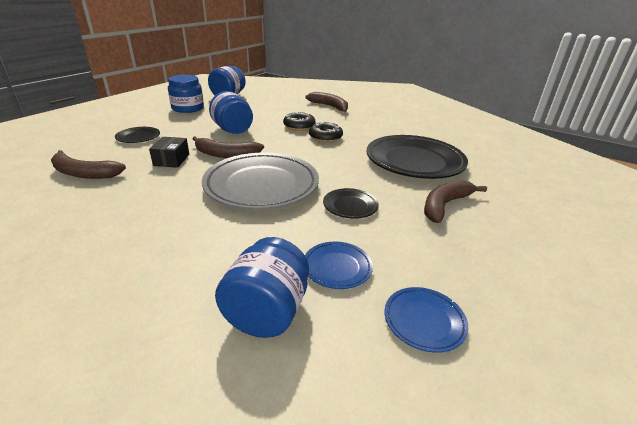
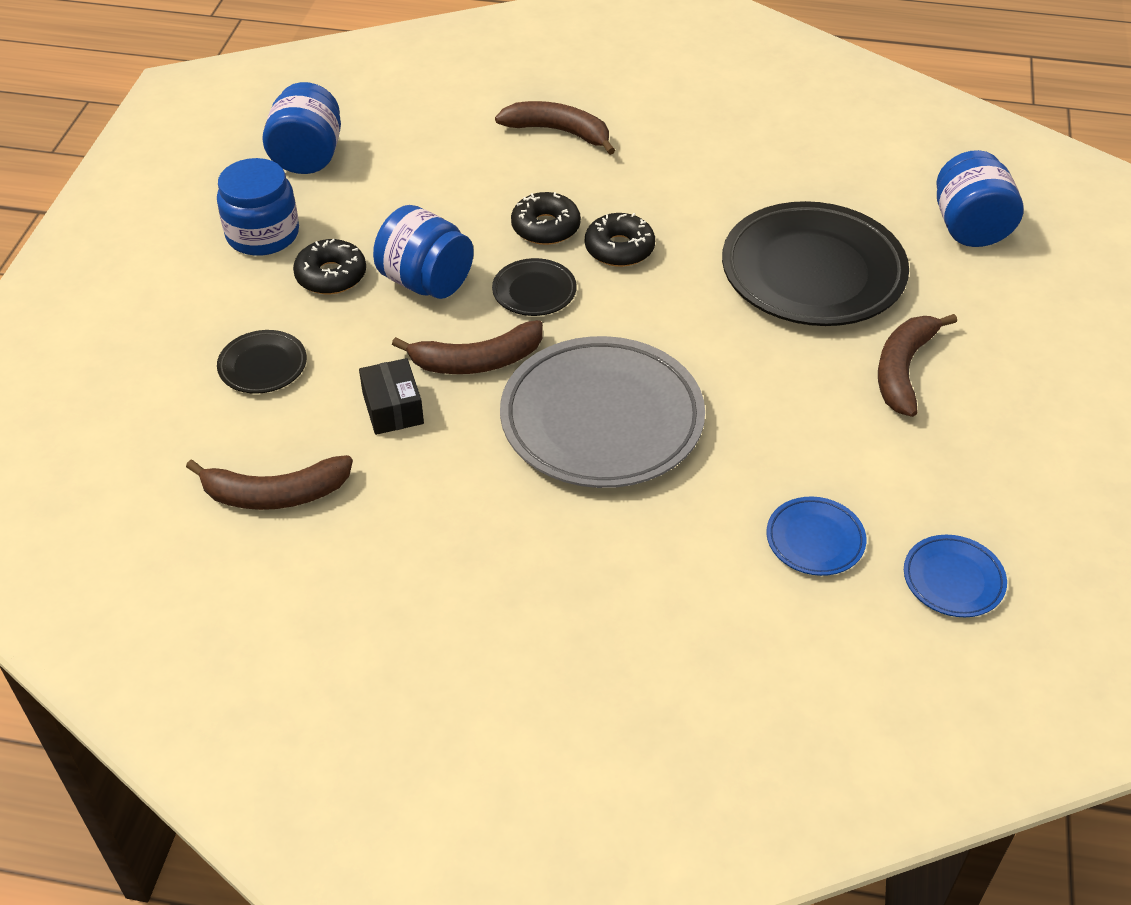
camera: 20 degrees left, 15 degrees up
blue jar [215,237,309,338] -> blue jar moved to [936,150,1024,247]
black plate [323,188,379,219] -> black plate moved to [492,258,577,316]
none -> black donut [293,239,366,294]

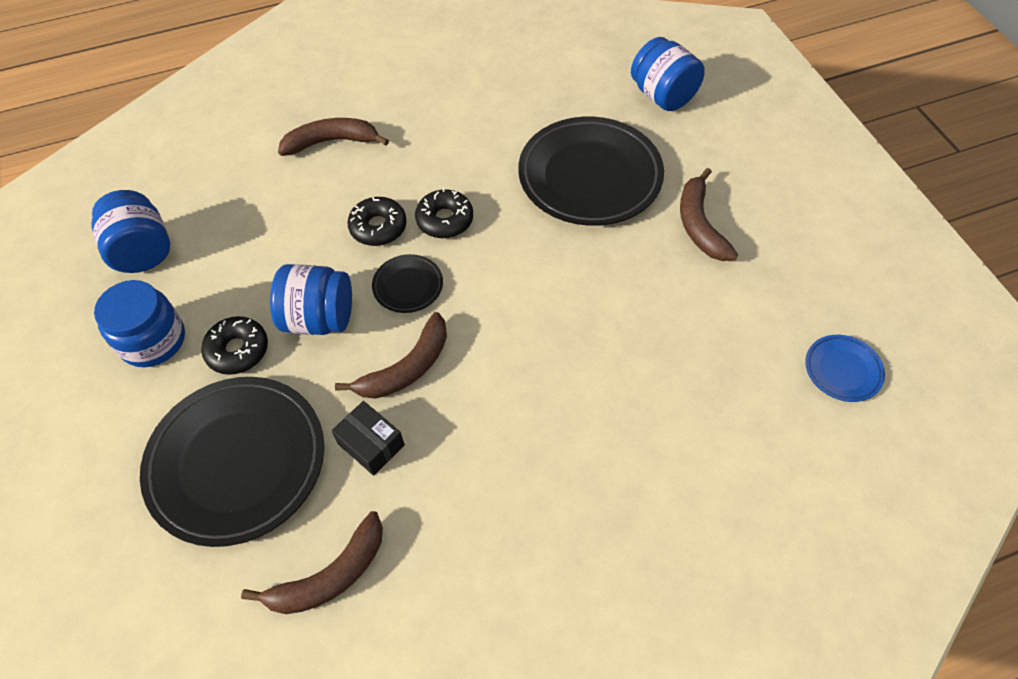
camera: 30 degrees left, 10 degrees up
black plate [217,330,307,394] -> black plate [140,377,324,547], size x2.21
grey plate [500,336,705,488] -> none
blue plate [767,496,867,576] -> none

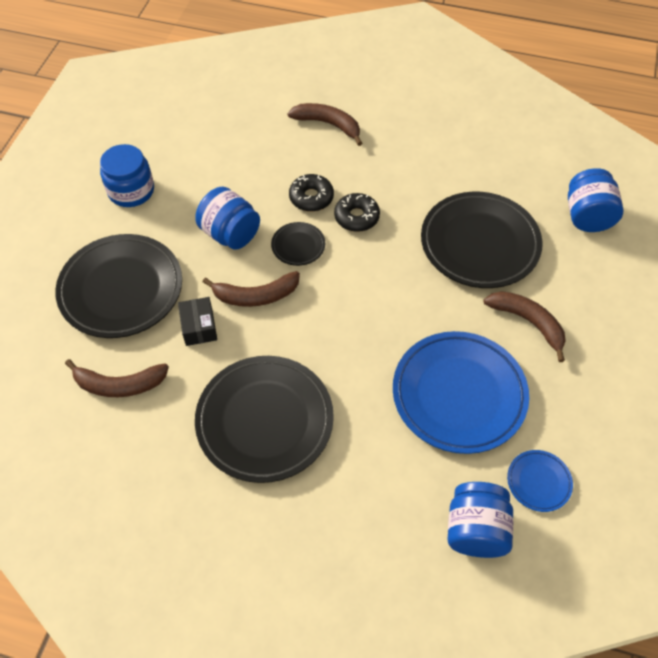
camera: 35 degrees right, 0 degrees up
blue jar [92,190,170,273] -> blue jar moved to [447,482,513,558]
black donut [201,316,268,375] -> none
brown banana [680,168,738,261] -> brown banana turned 105 degrees clockwise [484,291,566,362]
none -> black plate [195,356,334,483]
none -> blue plate [393,331,529,454]

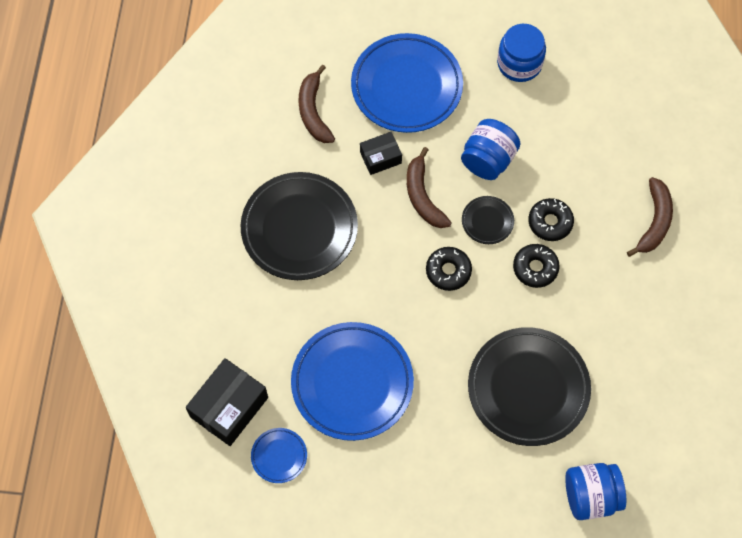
camera: 80 degrees right, 10 degrees up
black plate [55,234,182,338] -> blue plate [351,33,463,133]
blue jar [447,482,513,558] -> black box [186,358,268,446]
brown banana [484,291,566,362] -> none
none -> black donut [426,247,472,291]

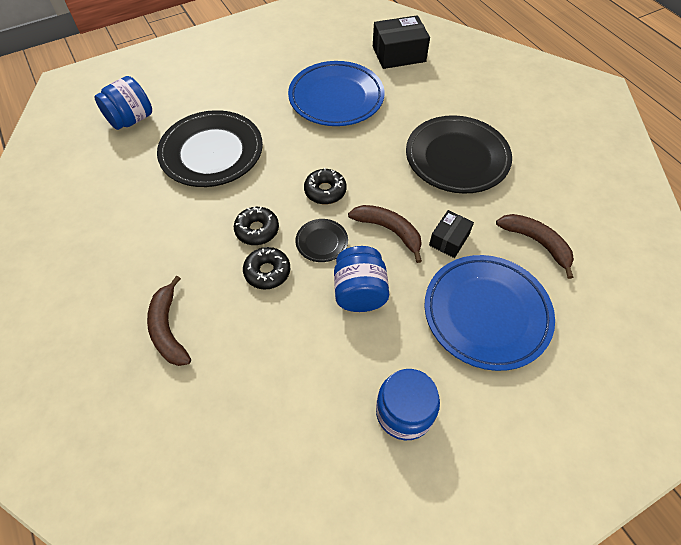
camera: 145 degrees right, 10 degrees down
black box [186,358,268,446] -> black box turned 75 degrees clockwise [373,15,430,69]
blue plate [251,428,307,483] -> none

